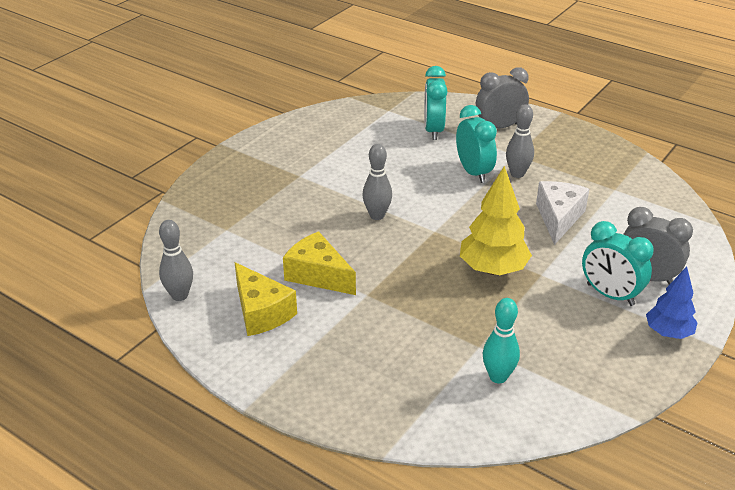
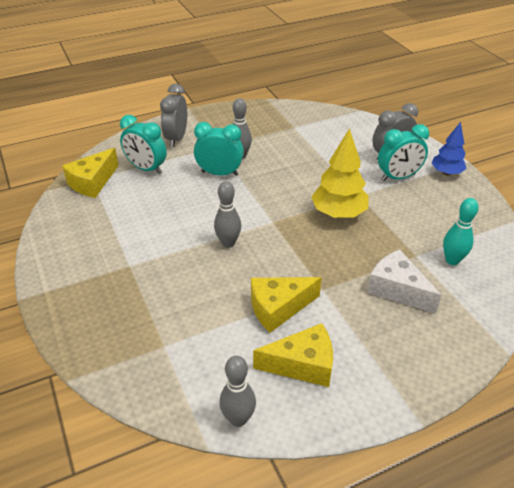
camera: 60 degrees left, 5 degrees up
white cheese [536,181,589,245] -> white cheese moved to [367,249,442,314]
none -> yellow cheese [62,148,119,198]

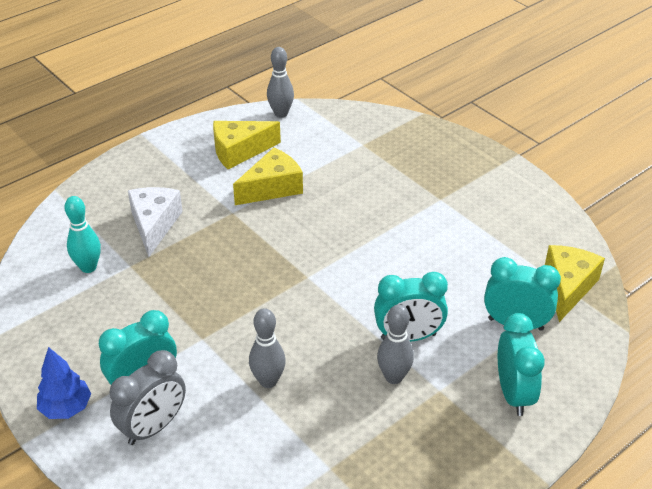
camera: 165 degrees right, 0 degrees up
grey clock [160,84,187,147] -> turquoise clock [498,313,545,416]
grey bowling pin [214,181,241,248] -> grey bowling pin moved to [249,308,286,388]
yellow tree [311,128,369,218] -> none
white cheese [367,249,442,314] -> white cheese turned 120 degrees counterclockwise [128,187,183,257]

